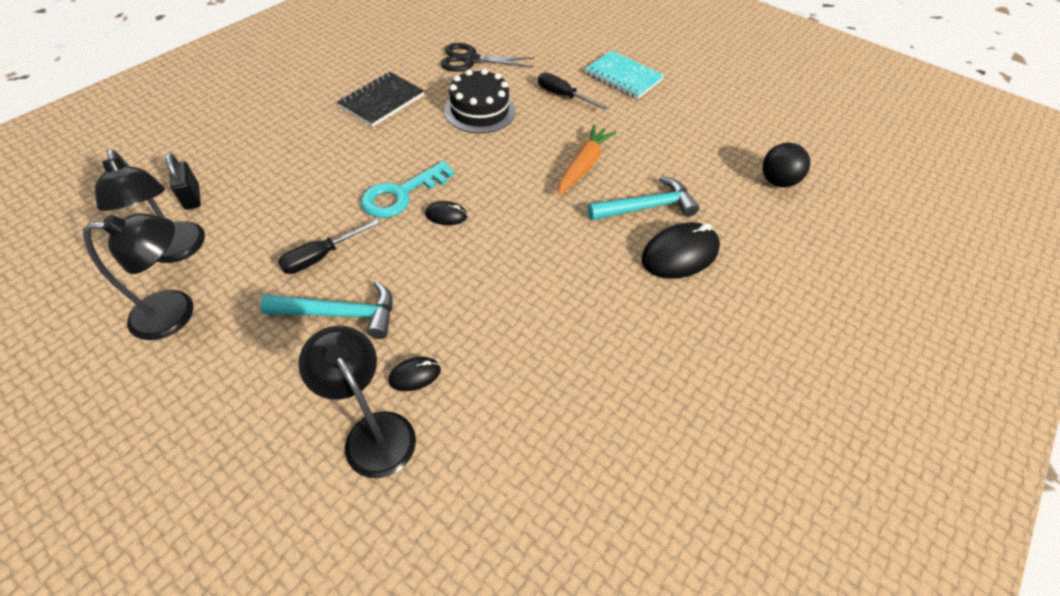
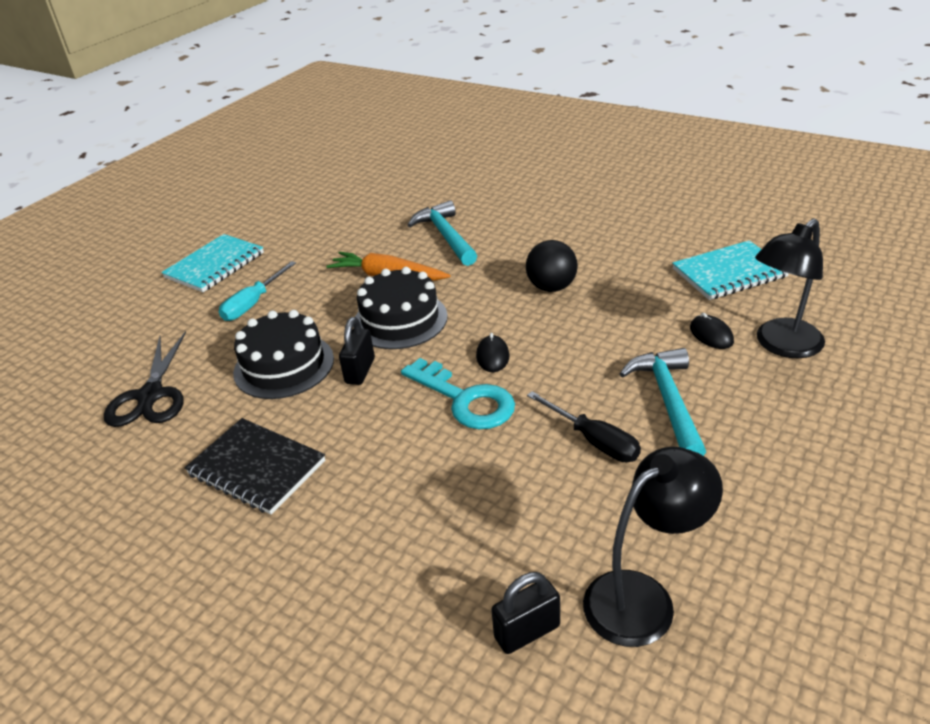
camera: 90 degrees left, 15 degrees down
black lamp [83,213,193,340] -> none
black screwdriver [538,72,608,110] -> turquoise screwdriver [219,261,296,321]
black mouse [641,222,720,279] -> none
black ball [762,143,810,187] -> black ball moved to [526,240,578,292]
none -> black padlock [339,317,375,385]
none -> black cake [353,267,448,349]
none -> turquoise notebook [672,240,789,300]

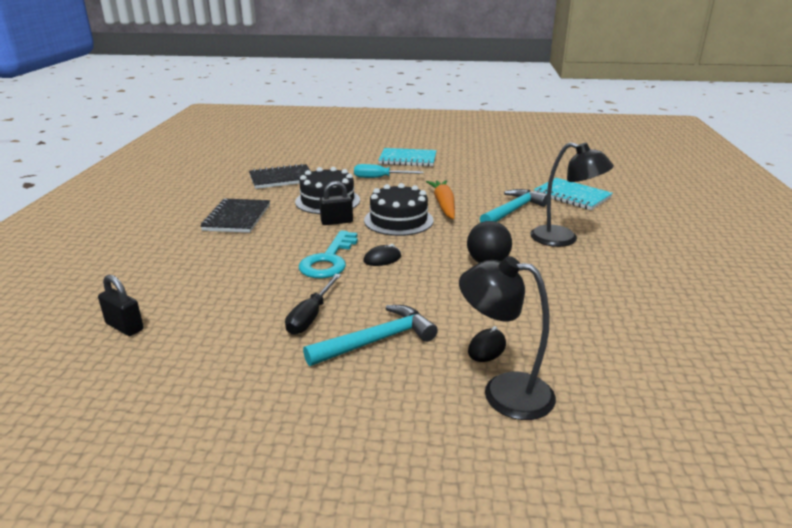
camera: 60 degrees right, 10 degrees down
black scissors [104,331,186,427] -> black notebook [249,163,310,189]
black lamp [583,446,723,647] -> black lamp moved to [530,142,614,247]
turquoise notebook [672,240,789,300] -> turquoise notebook moved to [534,178,613,210]

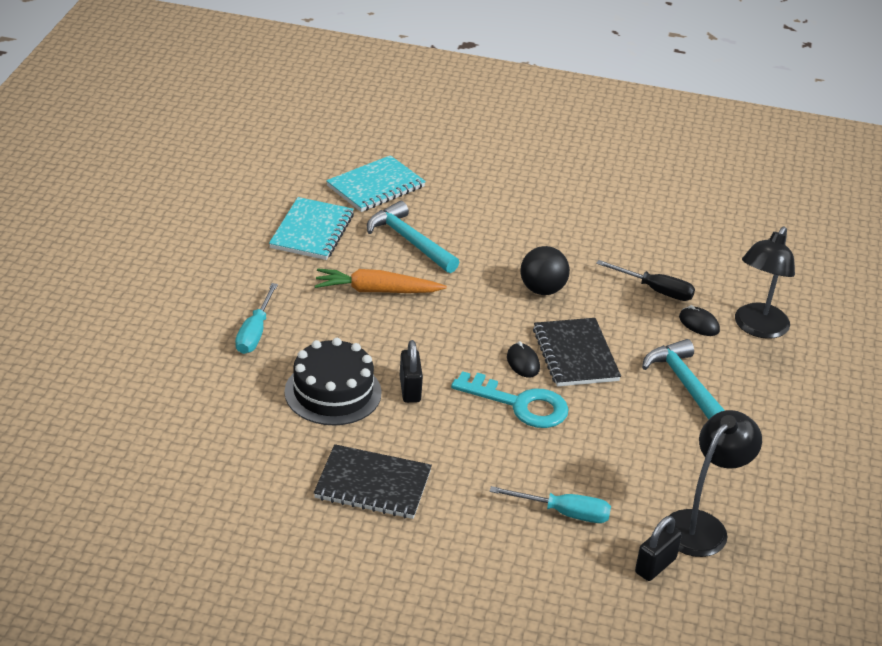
camera: 85 degrees left, 10 degrees up
black notebook [249,163,310,189] -> black notebook moved to [533,318,621,387]
black screwdriver [285,274,341,335] -> black screwdriver moved to [596,260,695,301]
black cake [364,183,434,236] -> none
turquoise notebook [378,148,437,167] -> turquoise notebook moved to [269,197,354,260]
black lamp [530,142,614,247] -> black lamp moved to [669,410,762,557]
none -> turquoise screwdriver [489,486,611,523]

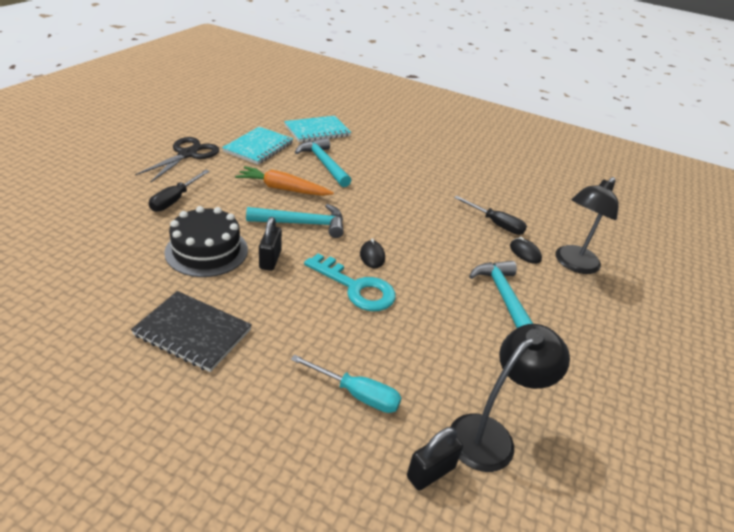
camera: 10 degrees right, 0 degrees up
turquoise screwdriver [235,283,278,354] -> black screwdriver [149,170,210,212]
black ball [520,246,570,295] -> none
black notebook [533,318,621,387] -> none
none -> black scissors [135,137,219,183]
none -> turquoise hammer [246,204,344,238]

